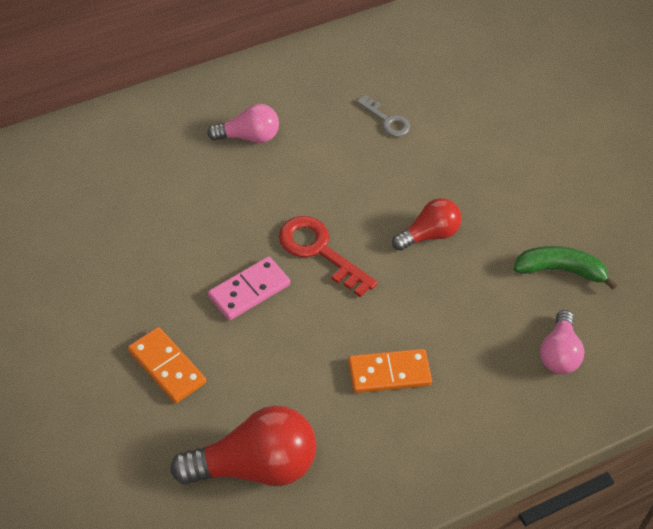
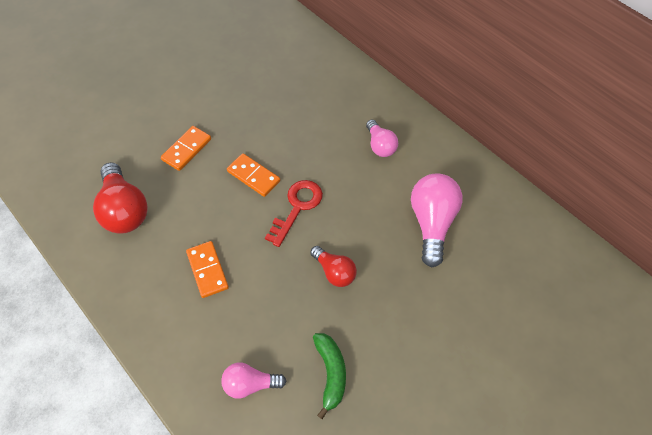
camera: 80 degrees right, 5 degrees up
pink domino [208,256,290,321] -> orange domino [227,153,280,197]
grey key [357,95,410,137] -> pink light bulb [411,173,463,268]

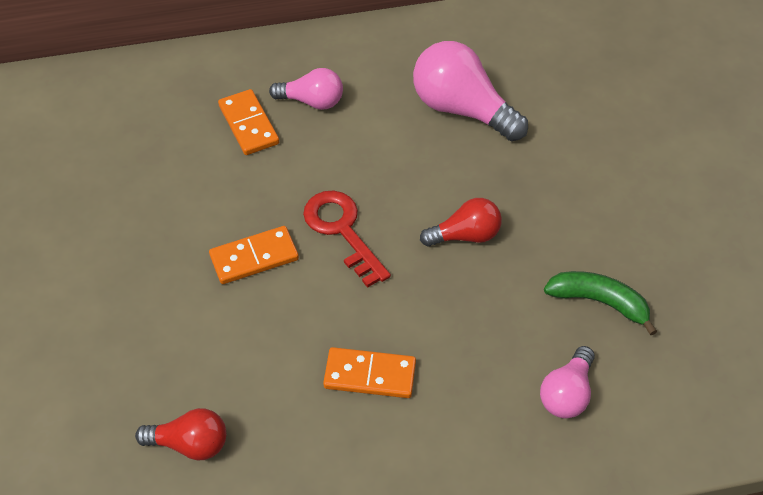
camera: 60 degrees left, 5 degrees down
red light bulb [93,162,148,234] -> red light bulb [135,408,226,461], size x0.59
orange domino [161,126,211,171] -> orange domino moved to [218,89,279,155]

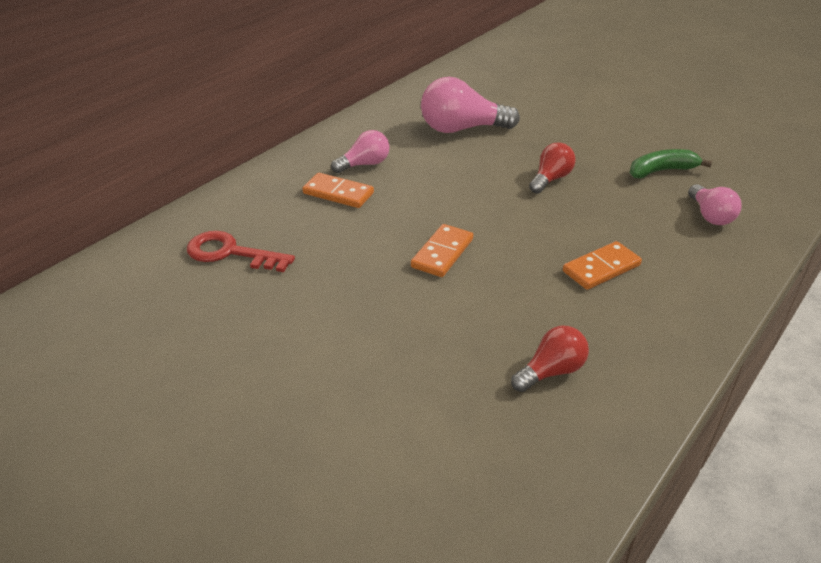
camera: 40 degrees left, 15 degrees down
red key [303,190,391,288] -> red key moved to [187,231,295,272]

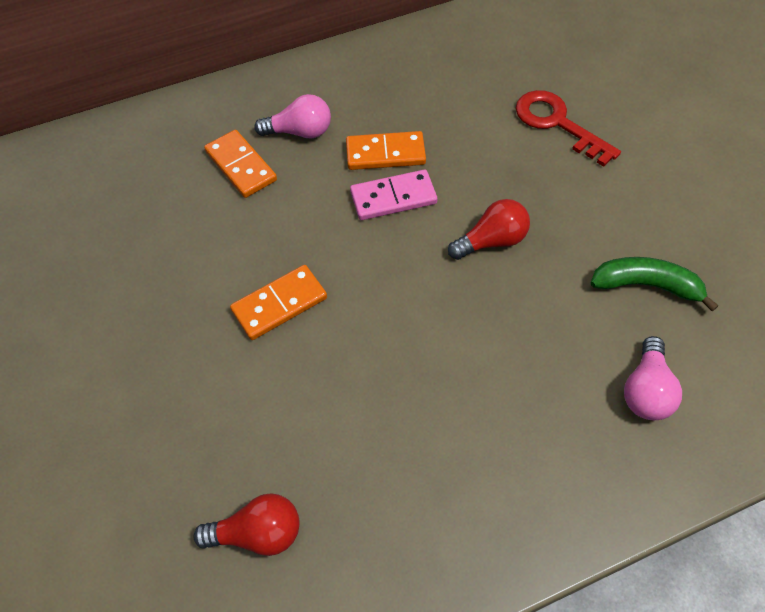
camera: 30 degrees right, 20 degrees up
red key [187,231,295,272] -> red key moved to [516,90,621,167]
pink light bulb [421,77,520,133] -> none
orange domino [563,241,642,290] -> orange domino moved to [346,131,426,170]
none -> pink domino [350,170,438,220]

